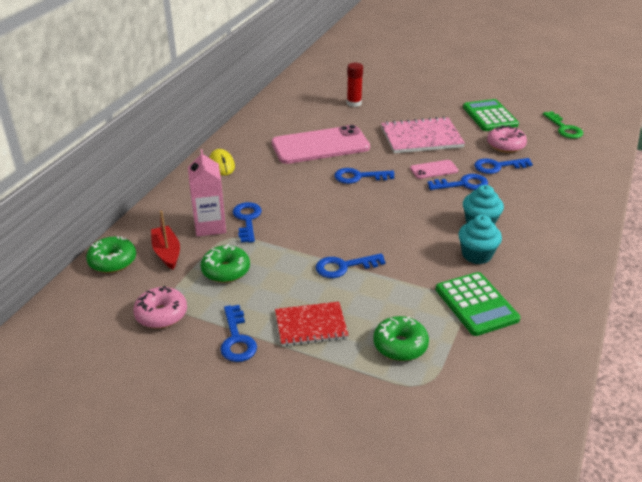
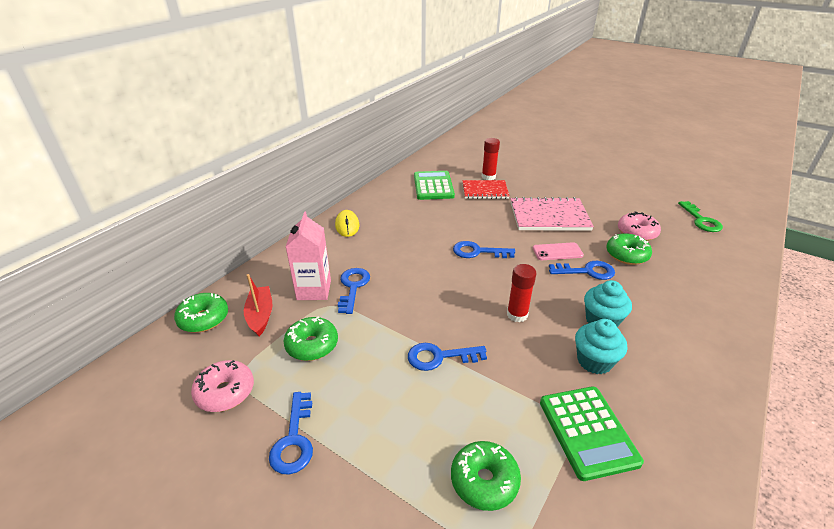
camera: 10 degrees right, 0 degrees up
pink phone [272,125,370,164] -> none
red notebook [275,302,349,347] -> red notebook moved to [462,180,509,199]
green calculator [463,99,519,131] -> green calculator moved to [414,171,455,200]
blue key [474,158,533,174] -> green donut [606,233,652,265]
none -> red glue stick [507,264,537,322]

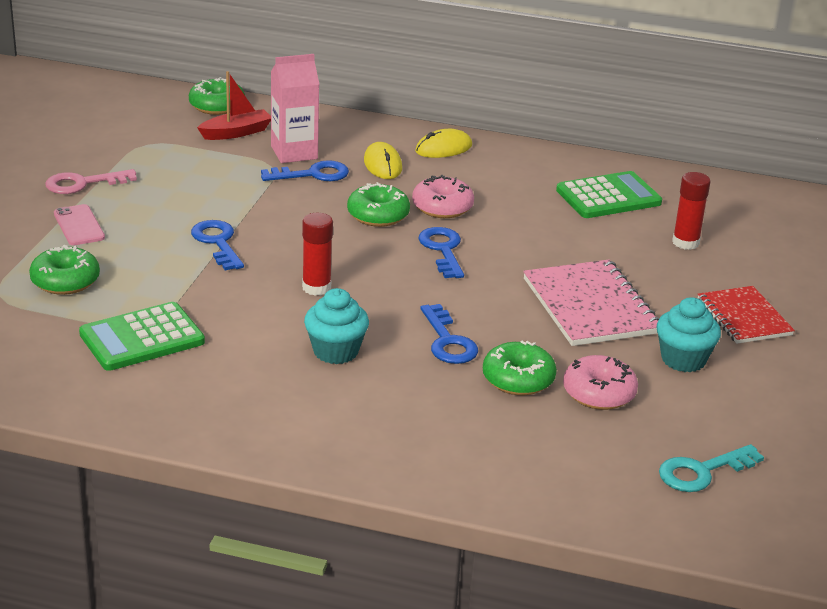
camera: 70 degrees right, 5 degrees down
pink donut [191,360,254,412] -> pink donut moved to [412,175,474,218]
blue key [269,392,313,475] -> pink key [45,169,137,194]
green donut [284,316,338,361] -> green donut moved to [347,182,410,227]
red notebook [462,180,509,199] -> red notebook moved to [698,286,795,344]
pink phone [533,242,584,260] -> pink phone moved to [54,204,105,245]
turquoise cupcake [575,319,627,374] -> turquoise cupcake moved to [657,297,721,372]
green key [678,201,723,232] -> turquoise key [659,444,764,492]
none -> yellow mouse [364,142,402,179]

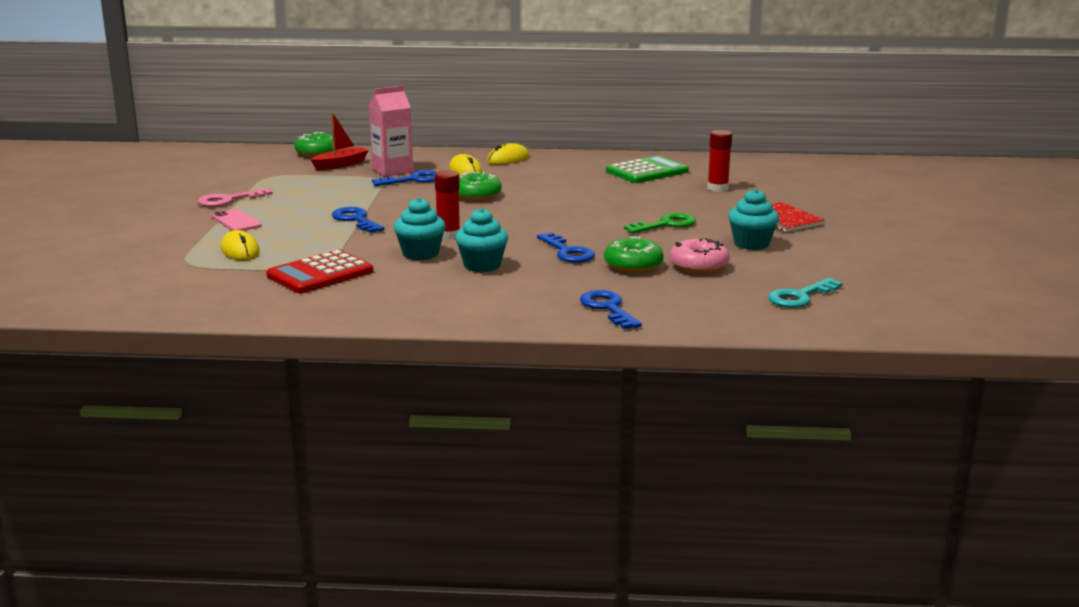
camera: 10 degrees left, 10 degrees down
green donut [29,245,100,295] -> yellow mouse [221,230,260,261]
green calculator [79,302,205,371] -> red calculator [266,250,373,293]
pink donut [412,175,474,218] -> none
blue key [418,227,464,278] -> blue key moved to [580,290,642,329]
pink notebook [523,260,660,346] -> green key [624,213,696,234]
none -> turquoise cupcake [394,198,446,260]

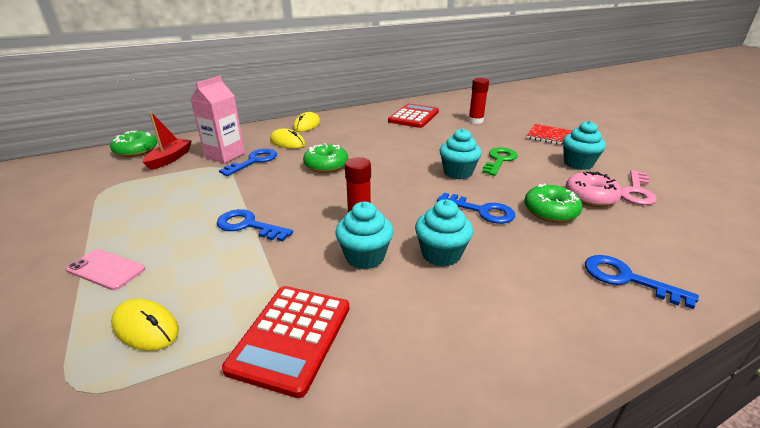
camera: 30 degrees left, 10 degrees up
pink key [198,188,273,207] -> pink key moved to [621,170,657,205]
green calculator [606,156,689,183] -> red calculator [388,104,439,128]
turquoise key [768,278,842,308] -> none
none -> turquoise cupcake [440,128,482,179]

